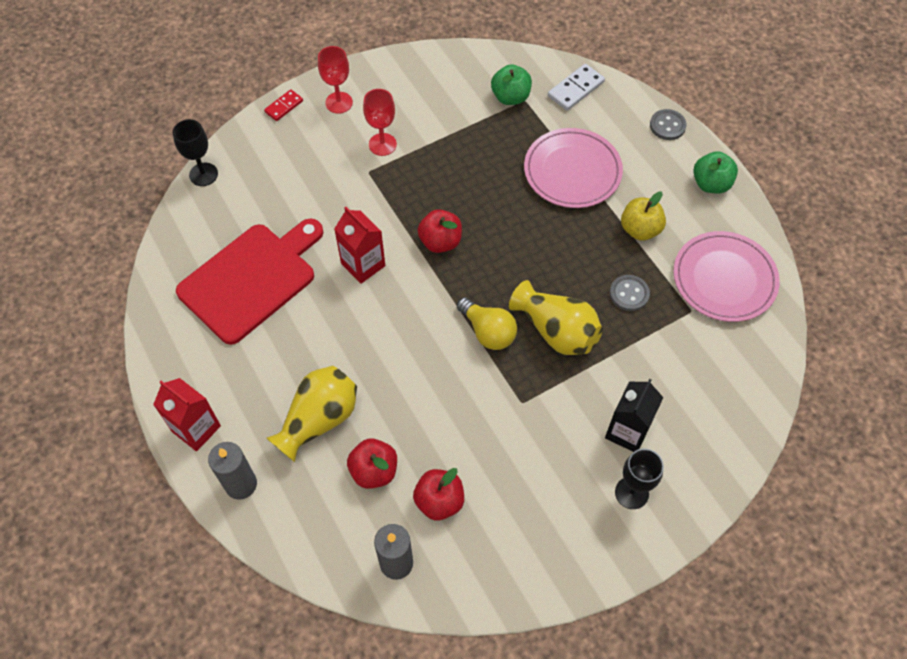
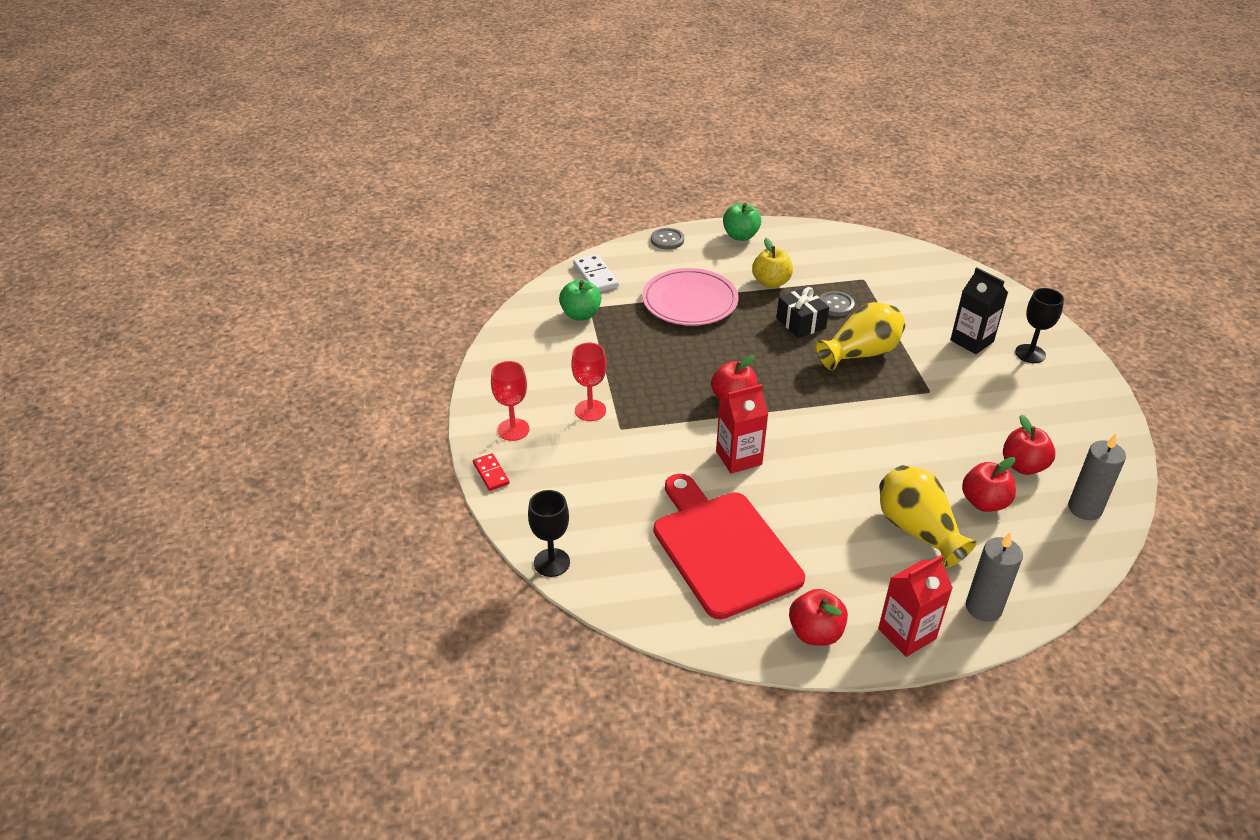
camera: 70 degrees left, 20 degrees down
yellow light bulb [457,297,517,350] -> none
pink plate [673,231,780,322] -> none
none -> black gift [776,287,829,338]
none -> red apple [789,589,848,646]

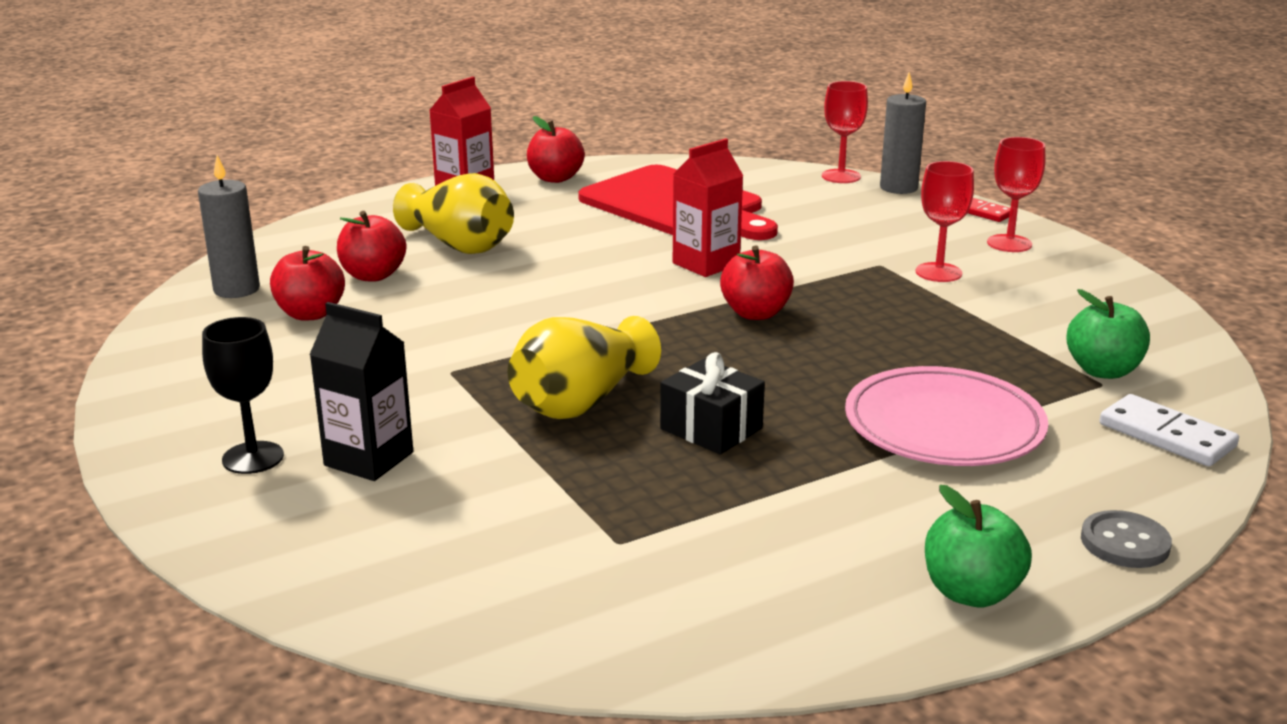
camera: 160 degrees right, 15 degrees down
black goblet [528,490,570,577] -> red goblet [822,81,868,183]
yellow apple [752,238,793,288] -> none
grey button [819,291,855,316] -> none
grey candle [966,533,1023,622] -> grey candle moved to [880,72,926,194]

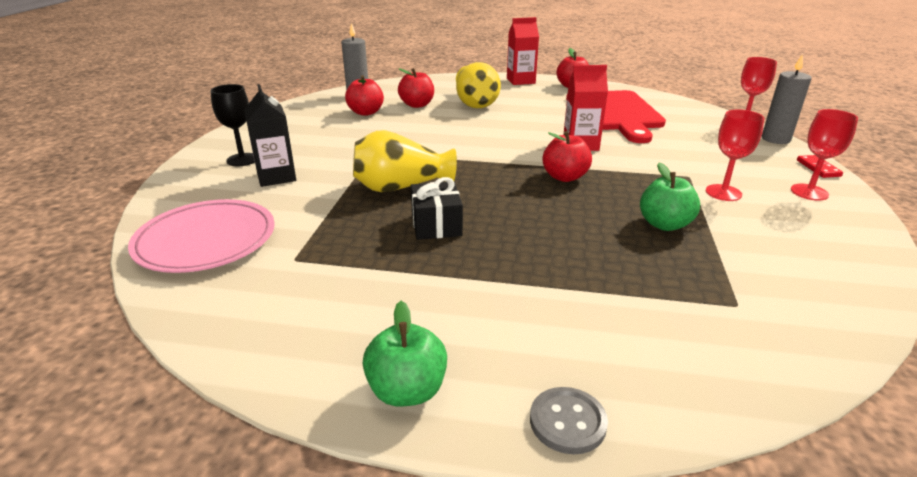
camera: 40 degrees right, 5 degrees up
pink plate [845,366,1048,466] -> pink plate moved to [128,199,275,273]
green apple [1066,289,1150,379] -> green apple moved to [640,162,700,231]
white domino [1100,394,1239,466] -> none

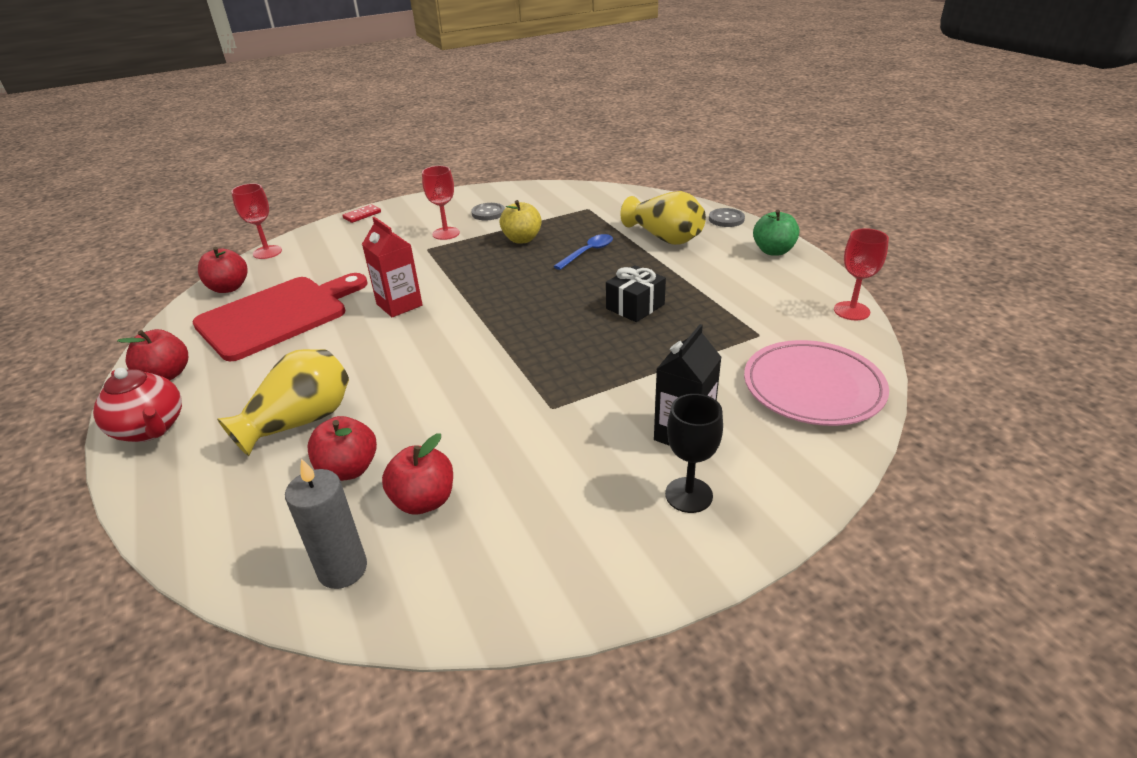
camera: 125 degrees left, 5 degrees up
yellow vase [353,130,457,192] -> yellow vase moved to [621,191,706,245]
red carton [507,17,539,85] -> red teapot [93,368,182,442]
red apple [542,131,592,182] -> red apple moved to [198,247,248,293]
green apple [640,162,700,231] -> yellow apple [500,200,542,244]
grey candle [762,54,812,144] -> none
red goblet [791,109,858,201] -> red goblet moved to [834,228,889,320]
none -> grey button [471,203,505,221]
none -> blue spoon [554,234,613,270]

